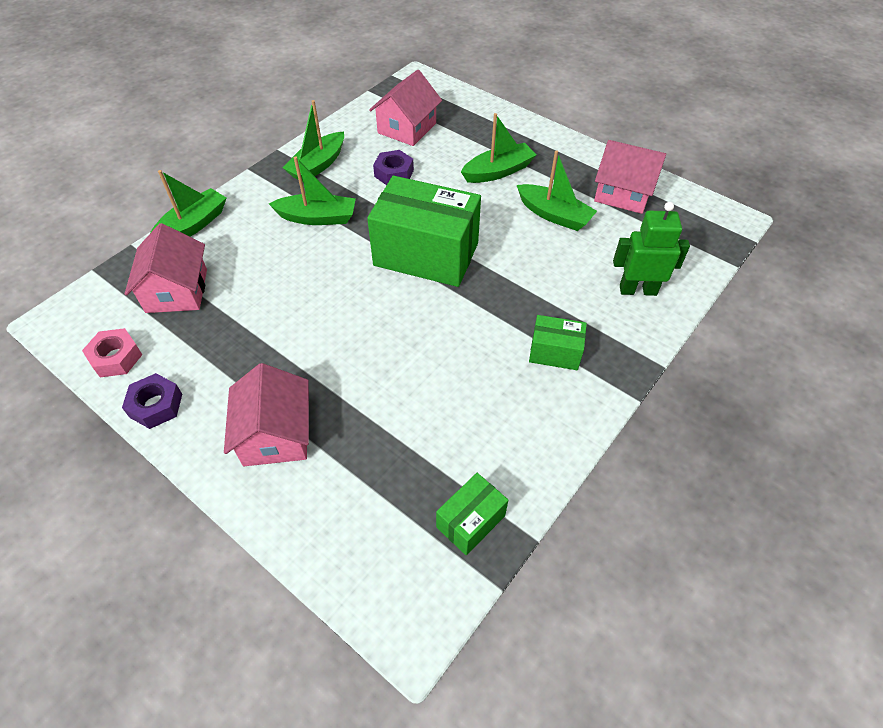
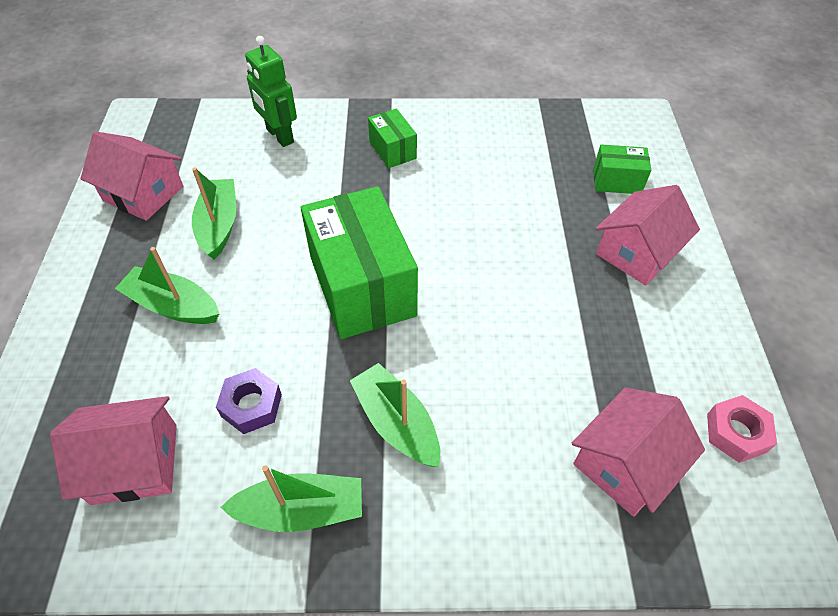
camera: 130 degrees left, 0 degrees up
purple nut [122,373,182,429] -> none
green boat [150,170,226,237] -> none
green box [436,473,508,555] -> green box moved to [593,144,651,194]
pink house [594,140,666,214] -> pink house turned 45 degrees counterclockwise [80,131,183,221]

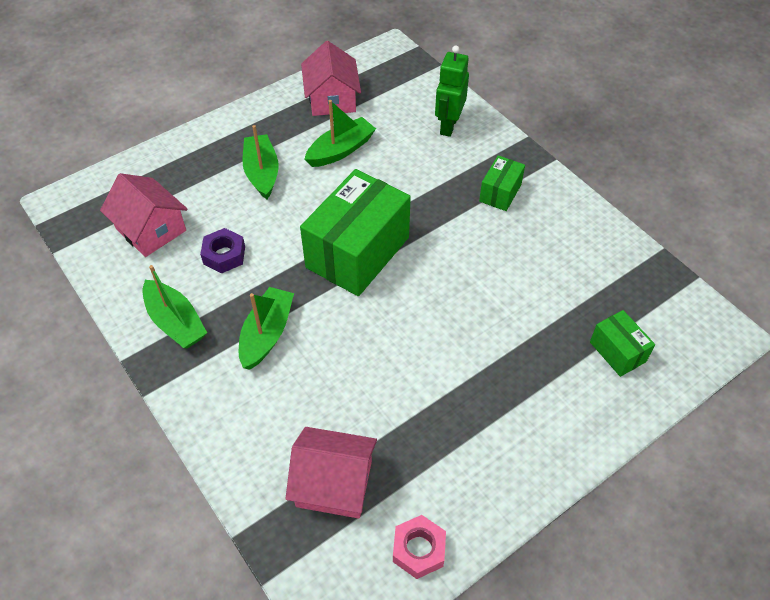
camera: 55 degrees right, 0 degrees up
pink house [596,185,700,286] -> none

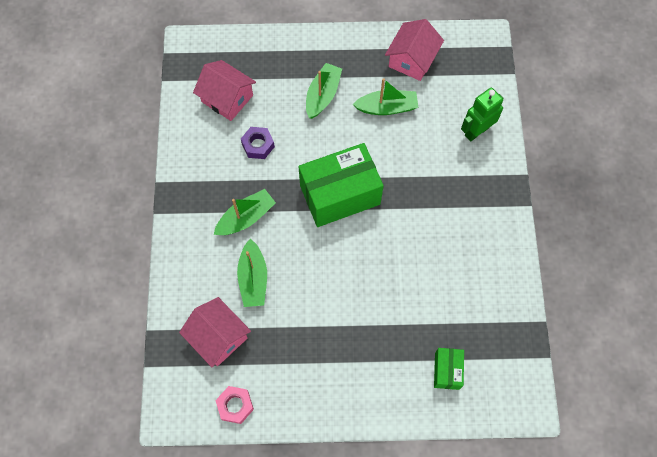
camera: 35 degrees right, 15 degrees up
pink house [100,173,188,257] -> pink house turned 45 degrees counterclockwise [193,60,256,121]
green boat [142,265,207,349] -> green boat moved to [237,239,267,307]
green box [479,155,525,211] -> none

